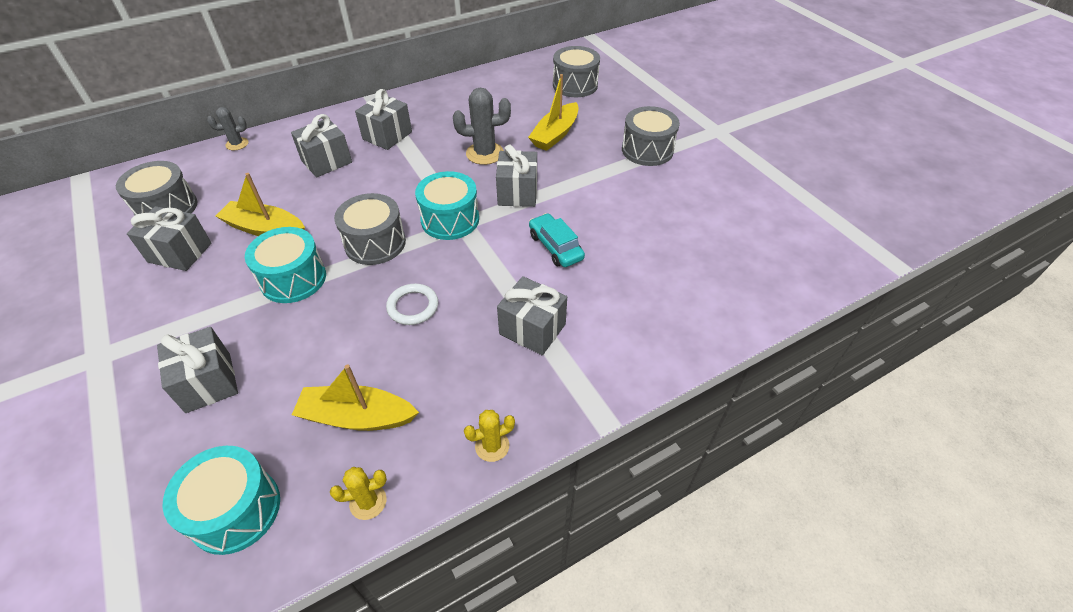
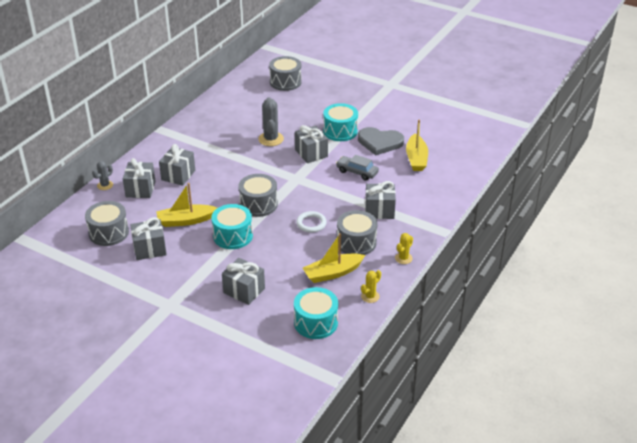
camera: 30 degrees left, 10 degrees down
grey gift [355,89,412,150] -> grey gift moved to [123,158,155,198]
turquoise drum [415,171,479,240] -> turquoise drum moved to [323,103,358,141]
grey cactus [453,88,511,165] -> grey cactus turned 60 degrees counterclockwise [258,97,284,146]
yellow boat [528,74,579,151] -> yellow boat moved to [406,119,428,171]
turquoise car [529,213,585,267] -> grey car [336,155,379,180]
grey drum [622,106,680,166] -> grey drum moved to [337,210,378,255]
none -> grey heart [358,127,404,155]

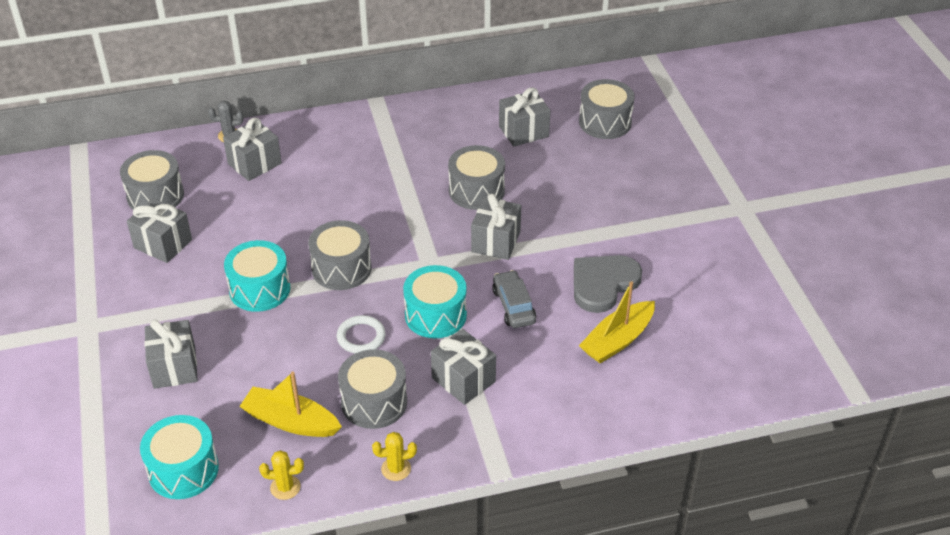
camera: 45 degrees right, 5 degrees up
yellow boat [156,183,217,227] -> none
grey gift [159,144,195,186] -> grey gift moved to [499,87,550,147]
grey cactus [258,97,284,146] -> grey drum [448,145,505,210]
turquoise drum [323,103,358,141] -> turquoise drum moved to [403,265,467,338]
grey heart [358,127,404,155] -> grey heart turned 75 degrees clockwise [574,255,642,313]

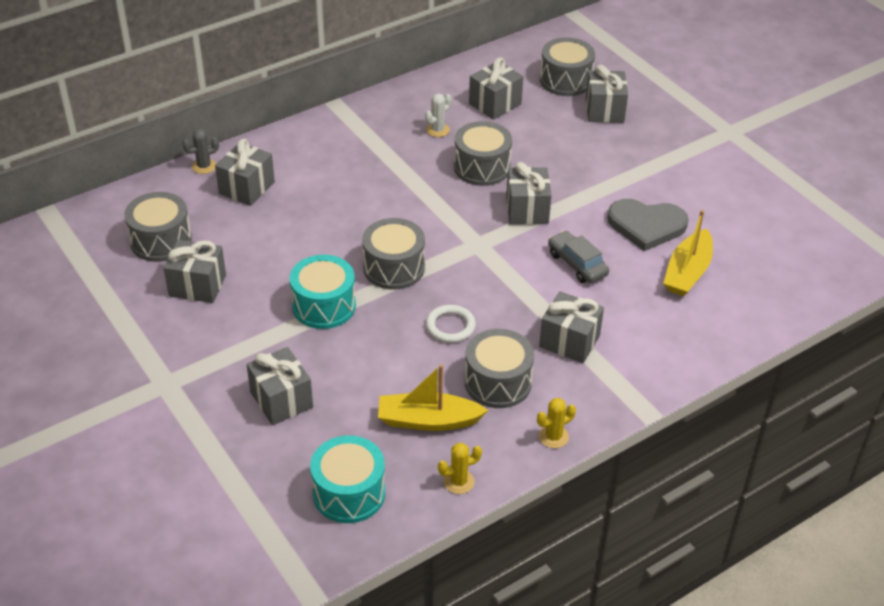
camera: 20 degrees left, 0 degrees up
turquoise drum [403,265,467,338] -> none
grey heart [574,255,642,313] -> grey heart turned 105 degrees counterclockwise [607,199,688,251]
none -> white cactus [425,93,452,137]
none -> grey gift [586,65,628,123]

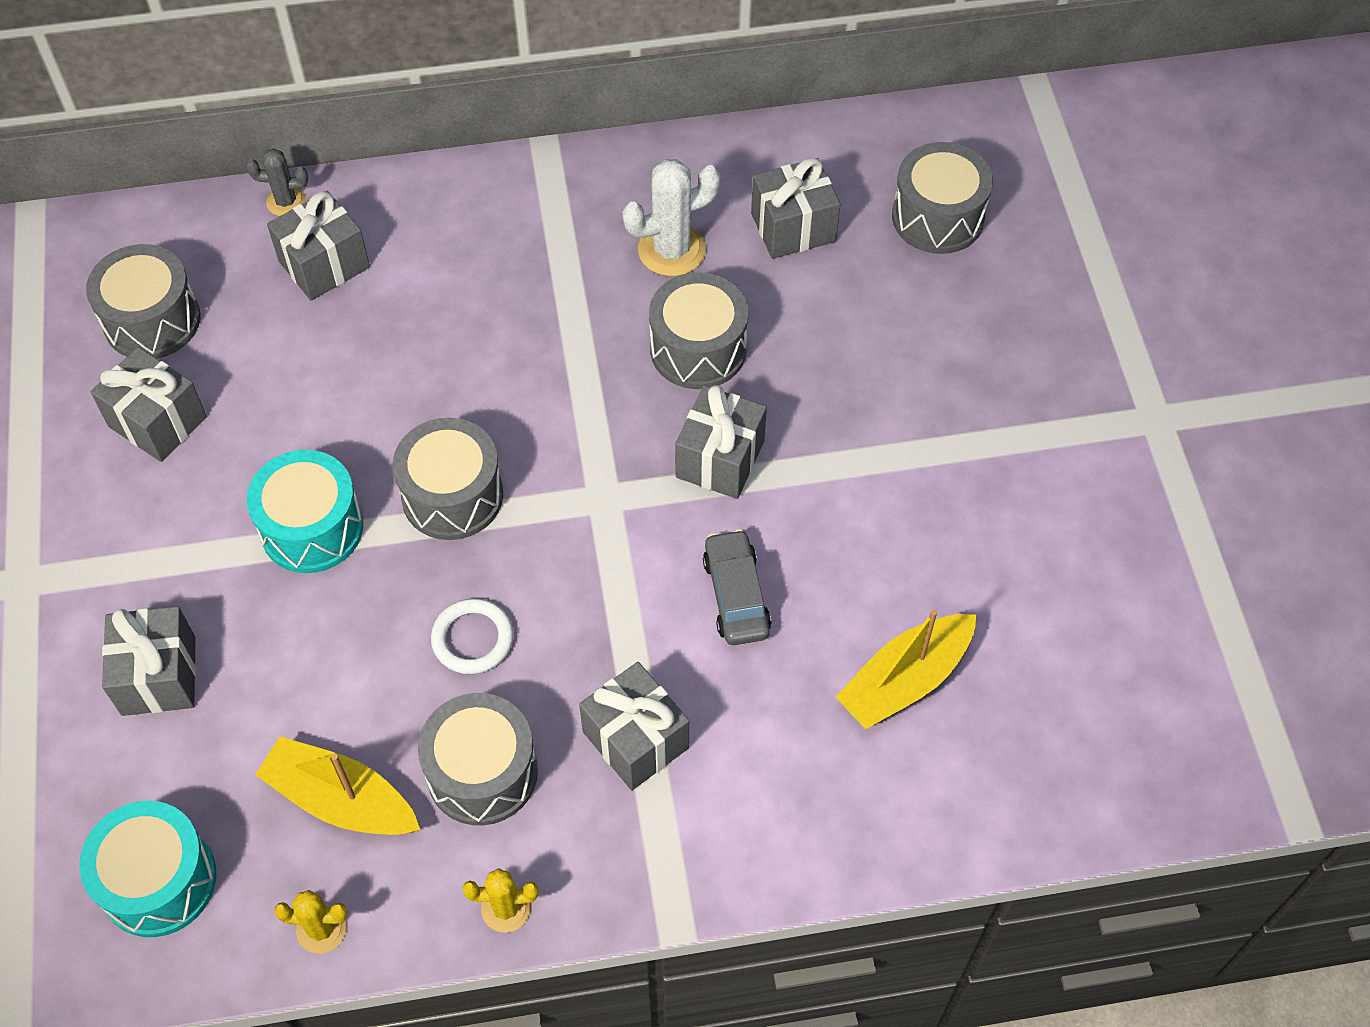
camera: 25 degrees right, 15 degrees up
white cactus [425,93,452,137] -> white cactus [622,159,720,276], size x1.70
grey gift [586,65,628,123] -> none
grey heart [607,199,688,251] -> none

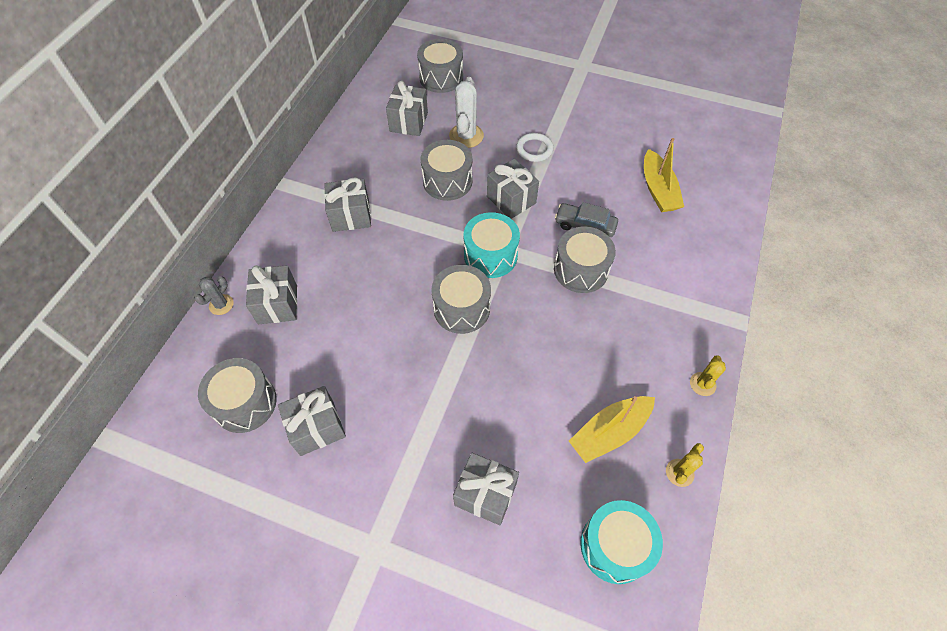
camera: 60 degrees left, 0 degrees up
turquoise drum [247,450,363,573] -> turquoise drum moved to [464,212,520,278]
grey drum [418,693,538,826] -> grey drum moved to [554,227,616,293]
white ring [431,598,514,674] -> white ring moved to [516,133,554,162]
grey gift [579,662,689,790] -> grey gift moved to [324,177,371,232]
white cactus [622,159,720,276] -> white cactus moved to [449,77,484,148]

